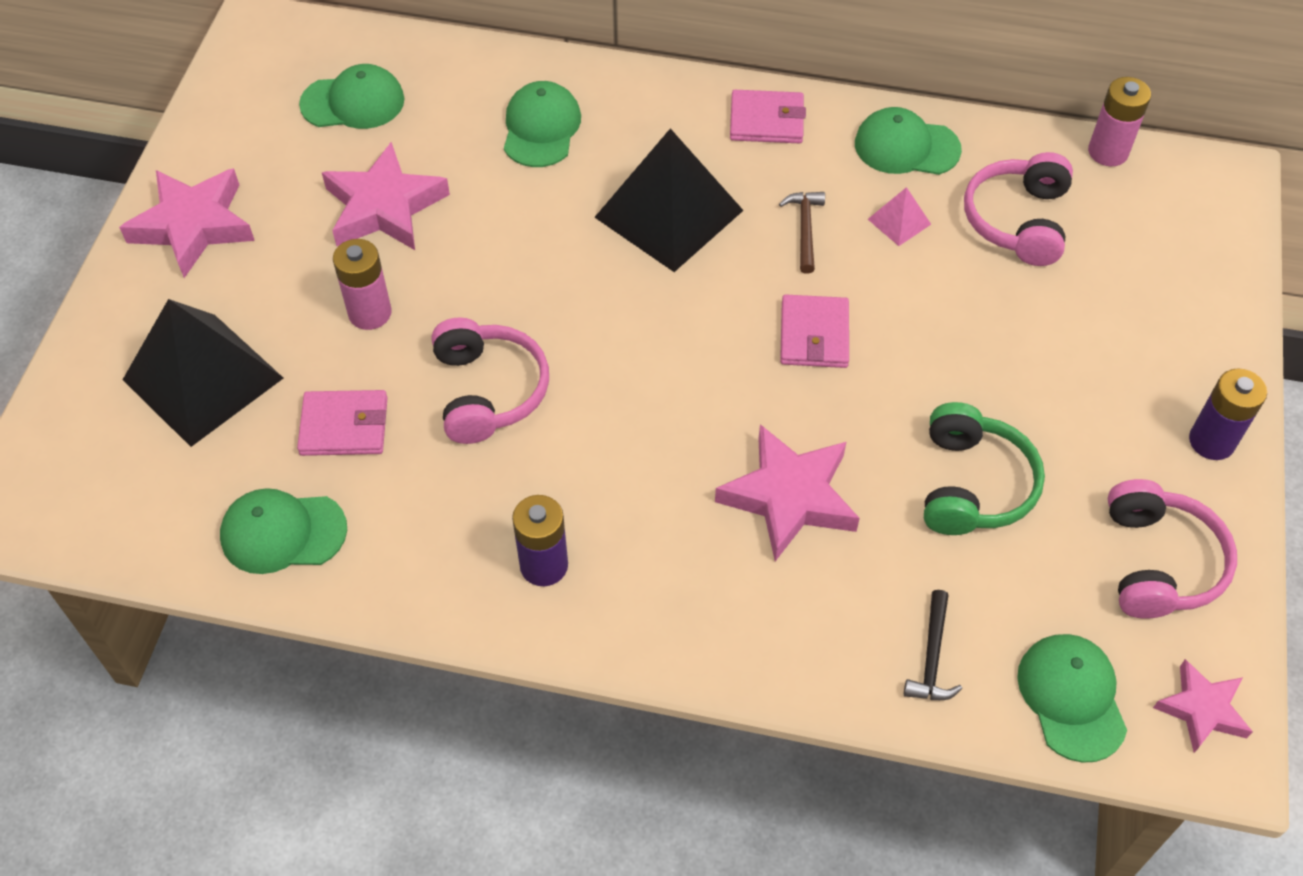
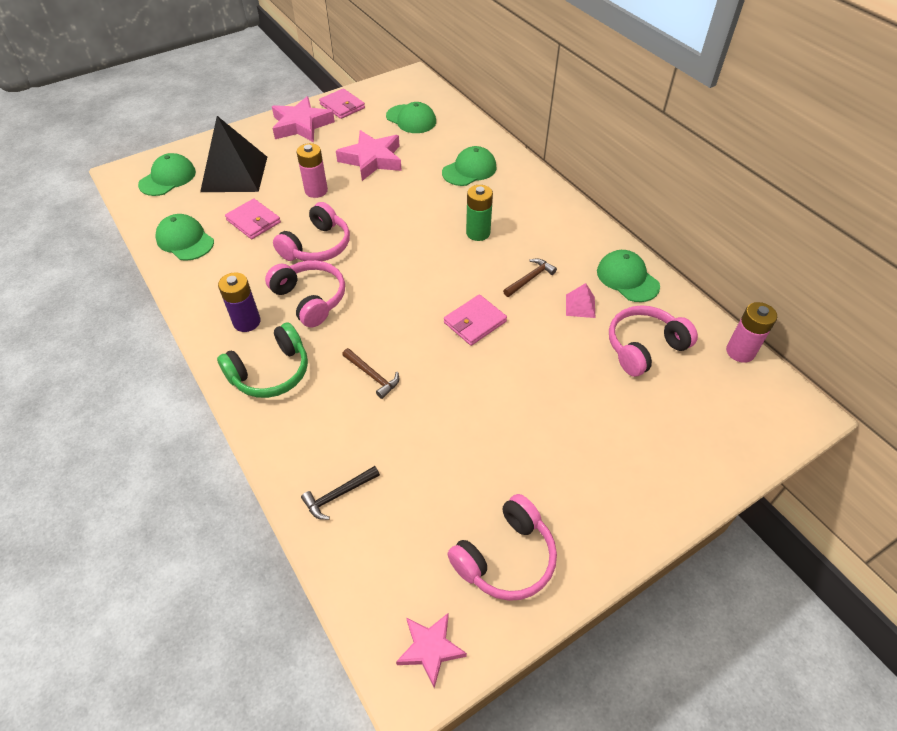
camera: 45 degrees right, 5 degrees down
black pyramid [595,128,744,272] -> green battery [466,185,493,241]
pink star [715,424,860,561] -> brown hammer [342,348,399,399]
pink wallet [730,90,806,143] -> pink wallet moved to [319,89,365,119]
green headphones [924,402,1045,535] -> green headphones moved to [217,322,308,398]
green cap [1017,634,1127,763] -> green cap moved to [138,153,196,196]
purple battery [1189,369,1267,460] -> none
none -> pink headphones [265,260,345,328]

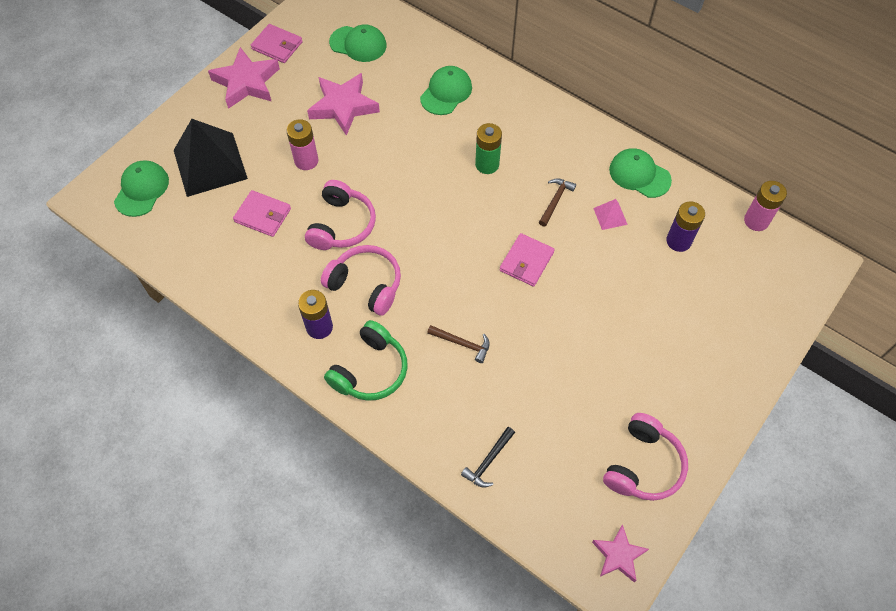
camera: 20 degrees left, 10 degrees up
green cap [155,214,214,261] -> none
pink headphones [609,305,698,377] -> purple battery [666,201,705,252]

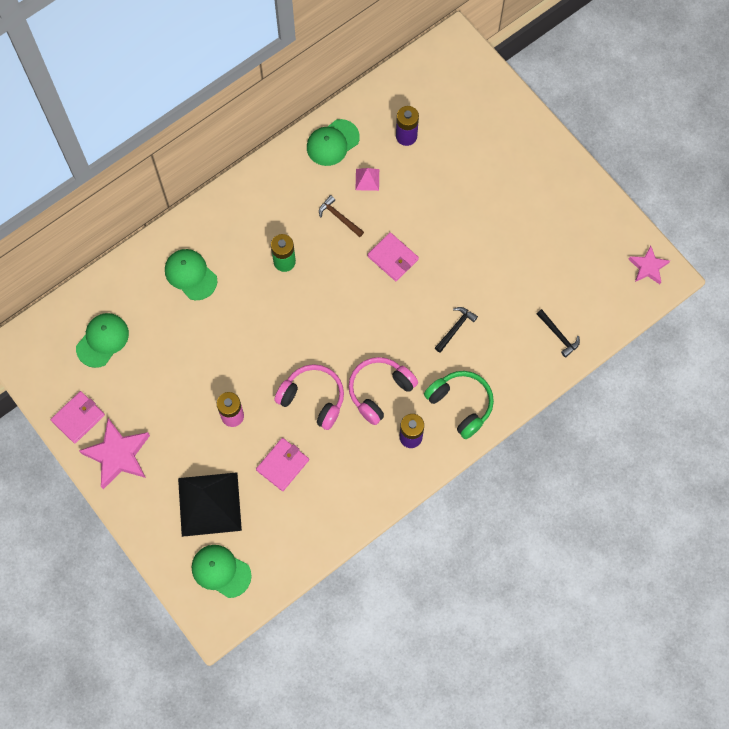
camera: 75 degrees left, 10 degrees up
pink star [307,73,380,136] -> none
brown hammer [427,325,490,363] -> black hammer [435,307,478,353]
pink headphones [603,413,688,501] -> none
pink battery [744,181,787,231] -> none

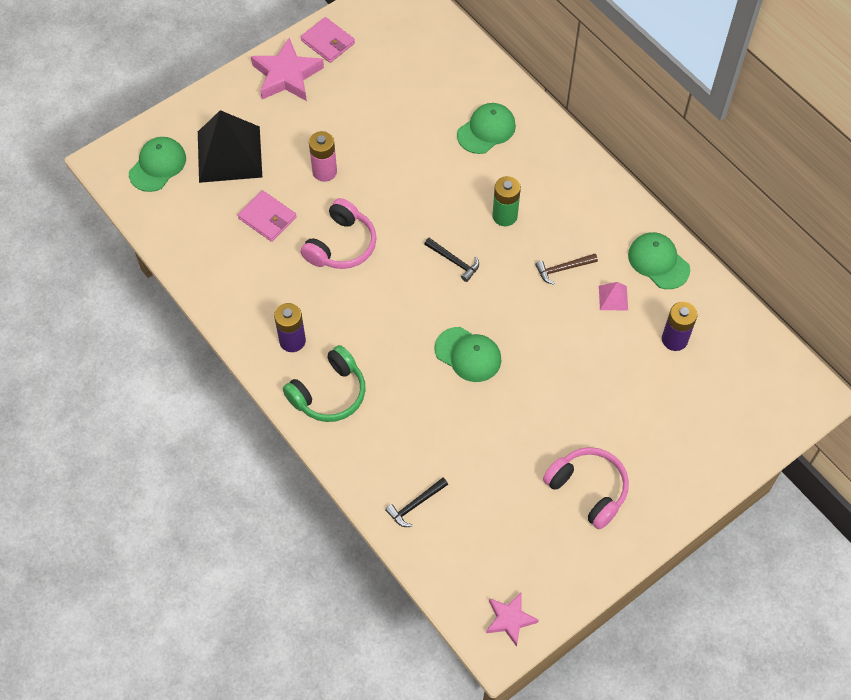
camera: 90 degrees right, 10 degrees down
green cap [76,313,129,368] -> green cap moved to [435,327,501,382]
brown hammer [319,195,364,237] -> brown hammer turned 150 degrees counterclockwise [535,254,598,285]
pink headphones [348,357,418,425] -> pink headphones moved to [543,447,629,530]
pink wallet [367,232,419,281] -> none
black hammer [435,307,478,353] -> black hammer moved to [425,238,479,282]

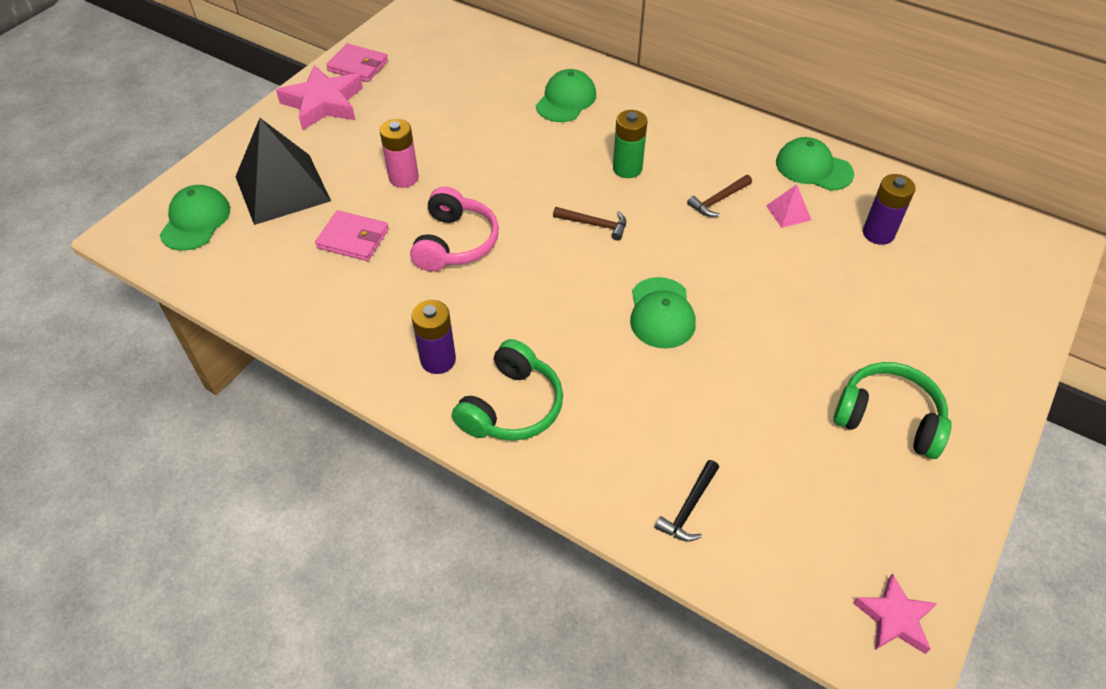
camera: 20 degrees left, 10 degrees down
black hammer [425,238,479,282] -> brown hammer [553,207,626,241]
green cap [435,327,501,382] -> green cap turned 75 degrees clockwise [630,277,696,349]
pink headphones [543,447,629,530] -> green headphones [833,362,951,459]

